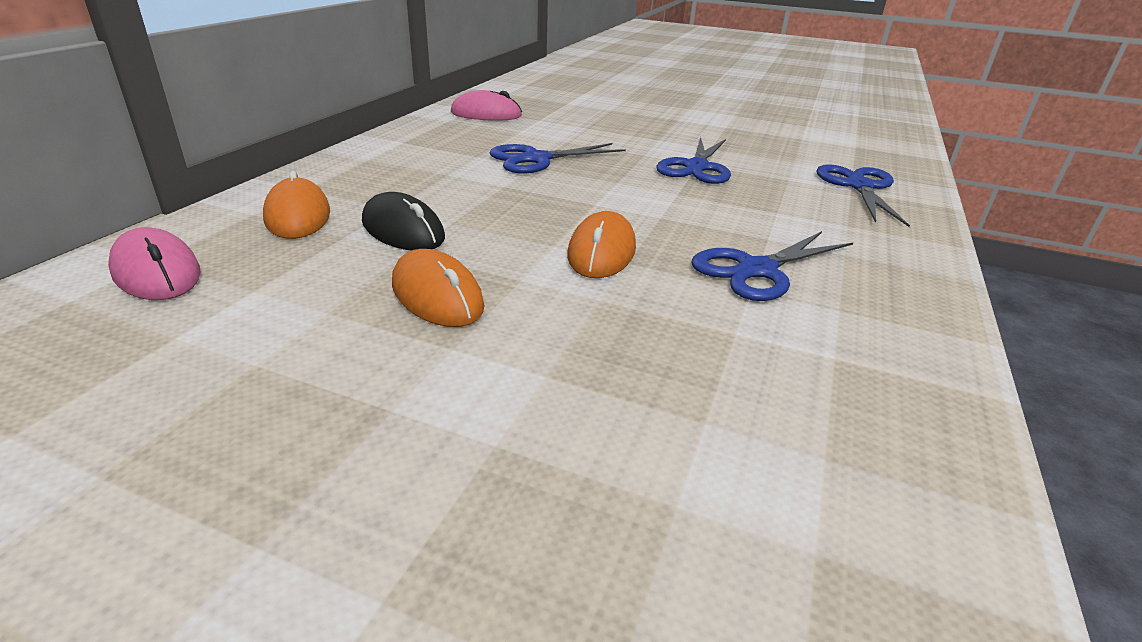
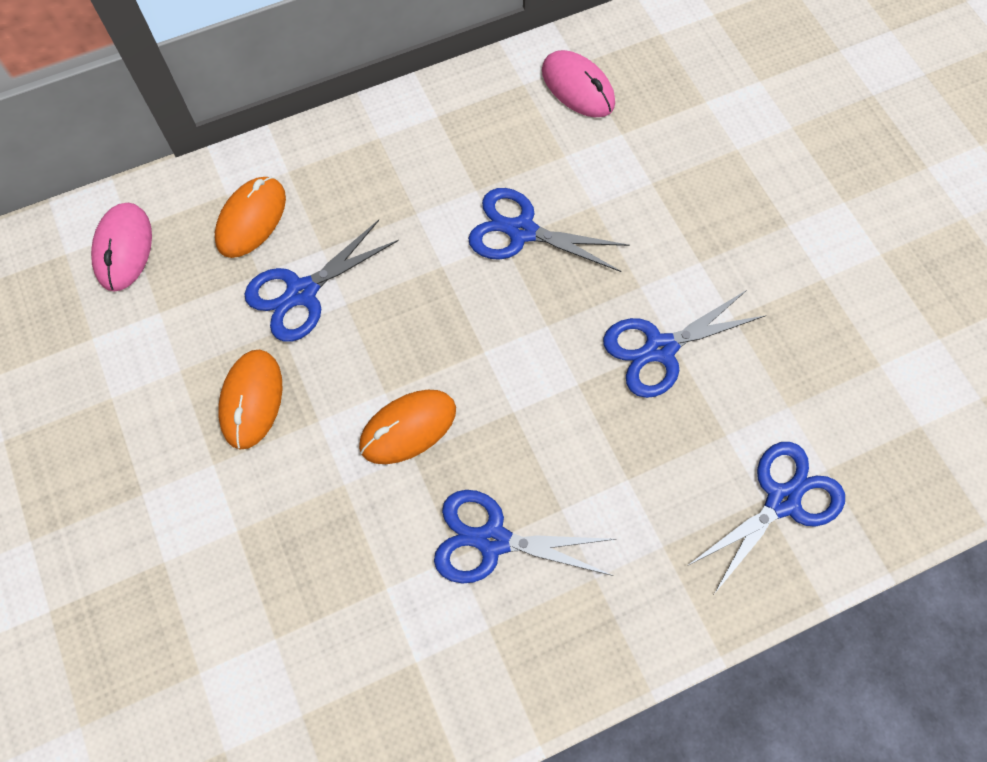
camera: 45 degrees right, 35 degrees up
black mouse [362,192,445,250] -> blue scissors [244,220,399,342]

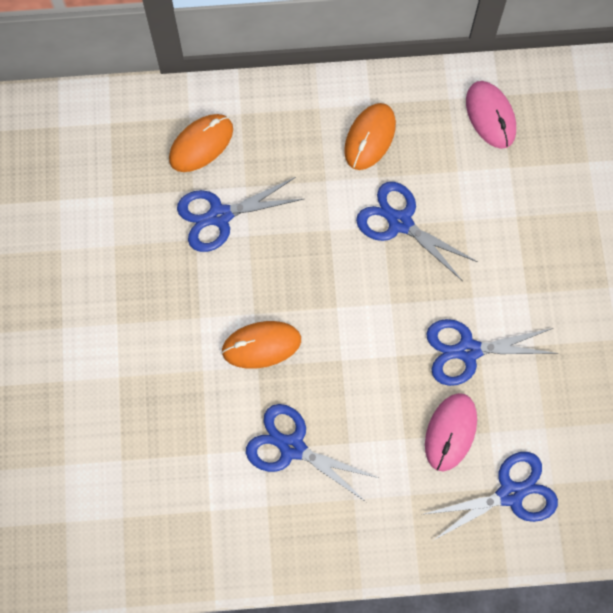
camera: 20 degrees right, 5 degrees up
pink mouse [91,203,152,292] -> pink mouse moved to [425,393,477,472]
orange mouse [218,350,283,450] -> orange mouse moved to [344,103,396,170]

